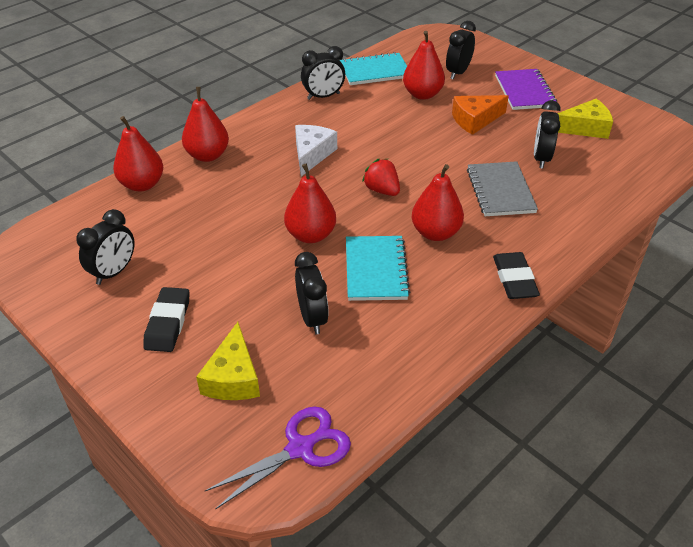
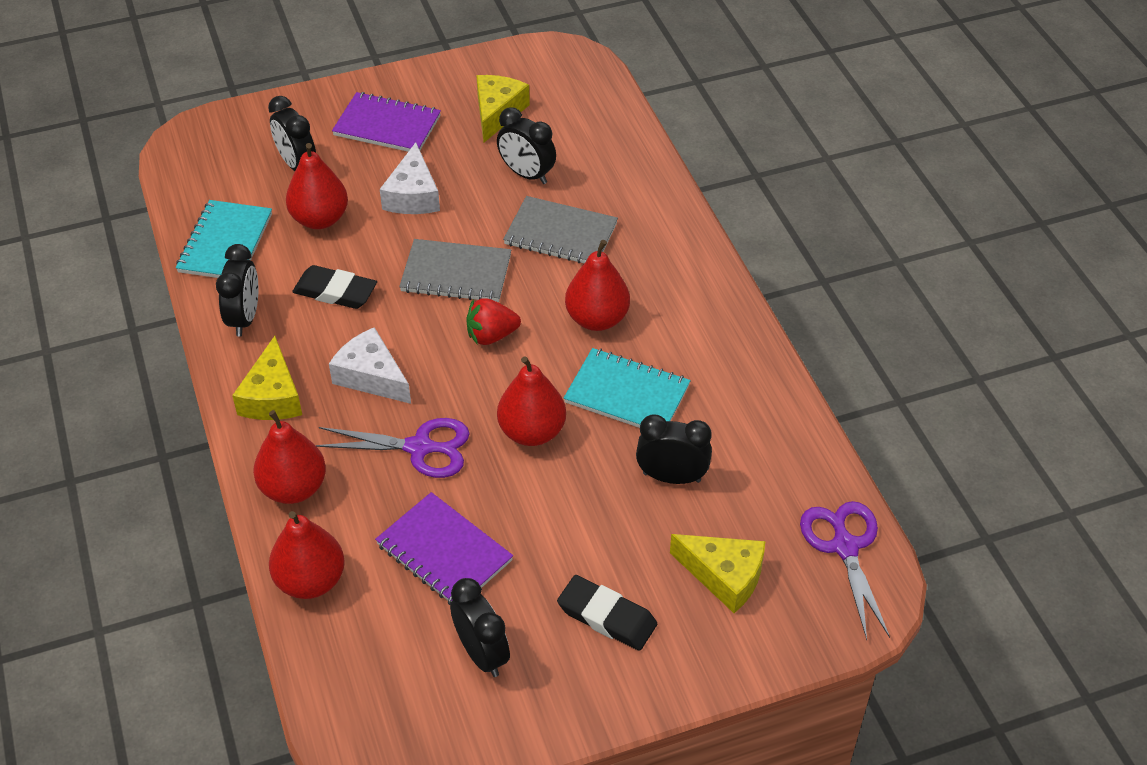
camera: 65 degrees left, 5 degrees up
orange cheese [452,95,509,135] -> white cheese [380,142,440,214]
black eraser [493,252,540,299] -> black eraser moved to [292,265,377,309]
none -> yellow cheese [232,336,302,420]
none -> purple scissors [315,418,470,478]
none -> purple notebook [375,492,513,605]
none -> grey notebook [399,239,511,302]

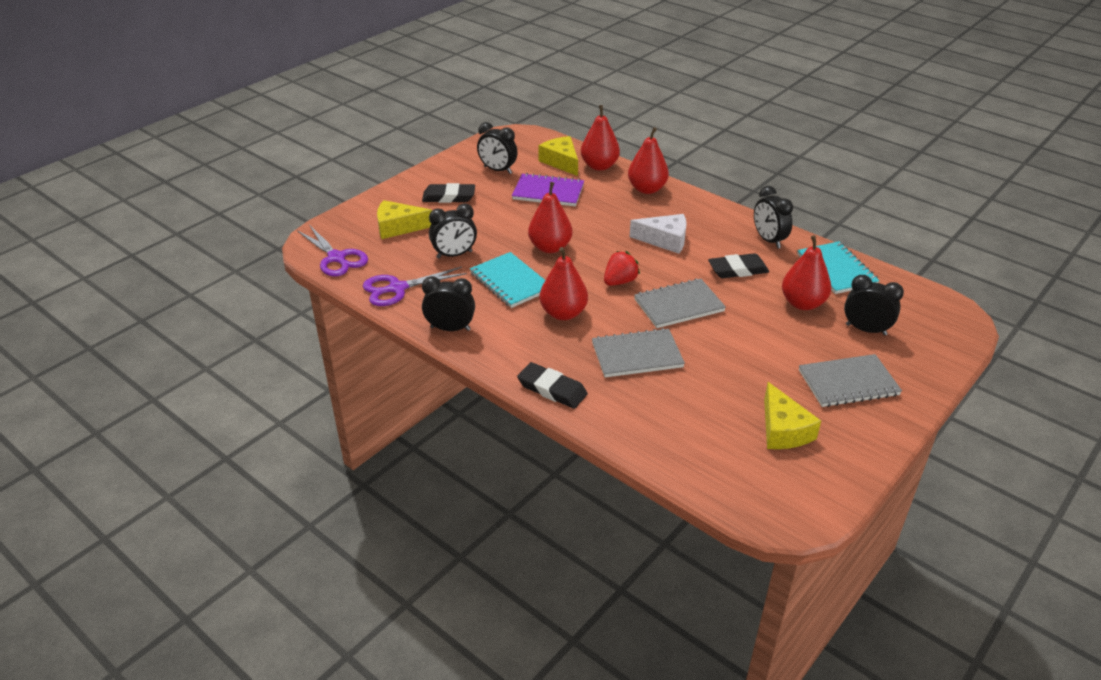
camera: 150 degrees right, 10 degrees down
yellow cheese [232,336,302,420] -> yellow cheese moved to [538,136,578,176]
purple scissors [315,418,470,478] -> purple scissors moved to [363,266,467,306]
purple notebook [332,92,441,152] -> grey notebook [799,354,902,407]
white cheese [380,142,440,214] -> none
black clock [497,107,556,184] -> black clock moved to [422,276,475,331]
turquoise notebook [564,348,691,428] -> turquoise notebook turned 60 degrees clockwise [470,252,545,308]
none -> black eraser [517,362,588,409]

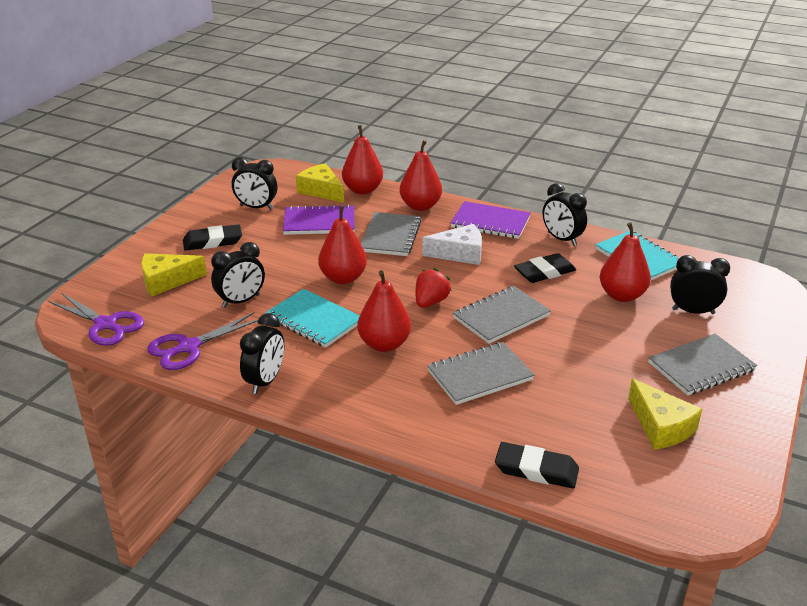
camera: 15 degrees left, 5 degrees down
black clock [422,276,475,331] -> black clock turned 120 degrees clockwise [240,313,284,394]
black eraser [517,362,588,409] -> black eraser moved to [495,442,579,489]
none -> grey notebook [361,212,421,256]
none -> purple notebook [451,201,531,239]

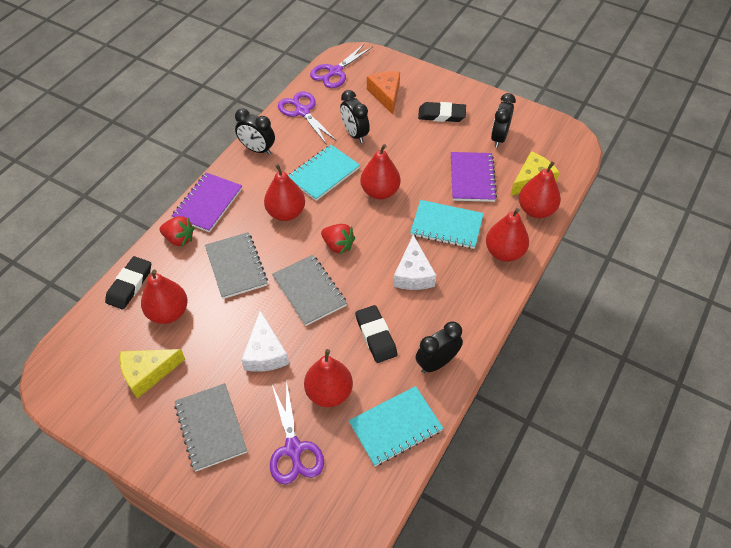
camera: 95 degrees right, 20 degrees up
yellow cheese [141,253,207,297] -> orange cheese [367,71,400,114]
black eraser [183,224,242,251] -> black eraser turned 75 degrees counterclockwise [418,102,466,122]
grey notebook [361,212,421,256] -> turquoise notebook [410,200,484,249]
purple notebook [451,201,531,239] -> purple notebook moved to [172,173,242,233]
black clock [670,255,730,314] -> purple scissors [270,380,324,485]
none -> red pear [141,270,188,324]
none -> red strawberry [159,216,194,246]
none -> white cheese [241,311,289,372]

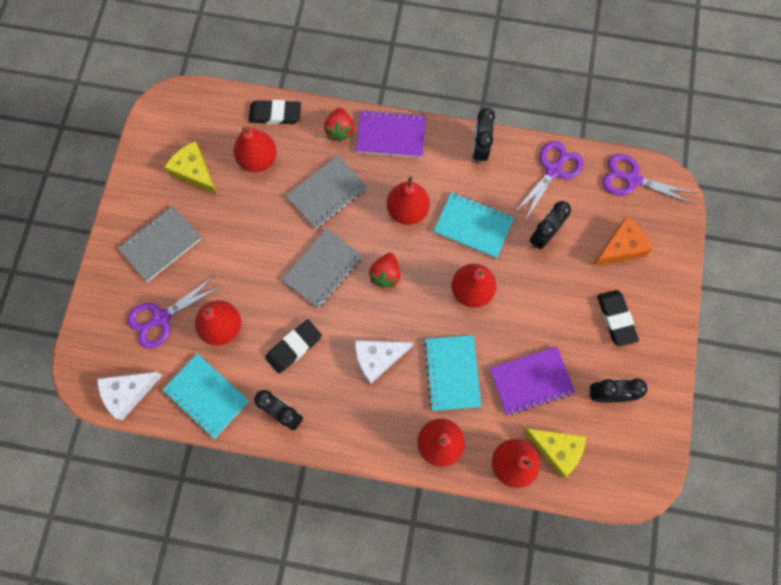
camera: 70 degrees right, 20 degrees up
white cheese [241,311,289,372] -> white cheese moved to [97,372,163,420]

